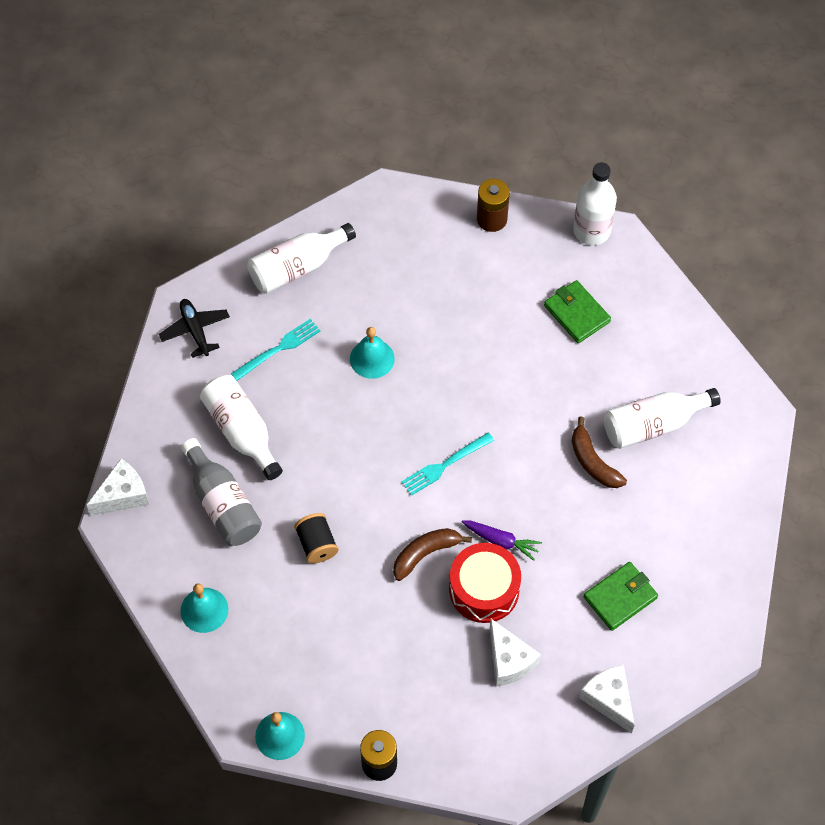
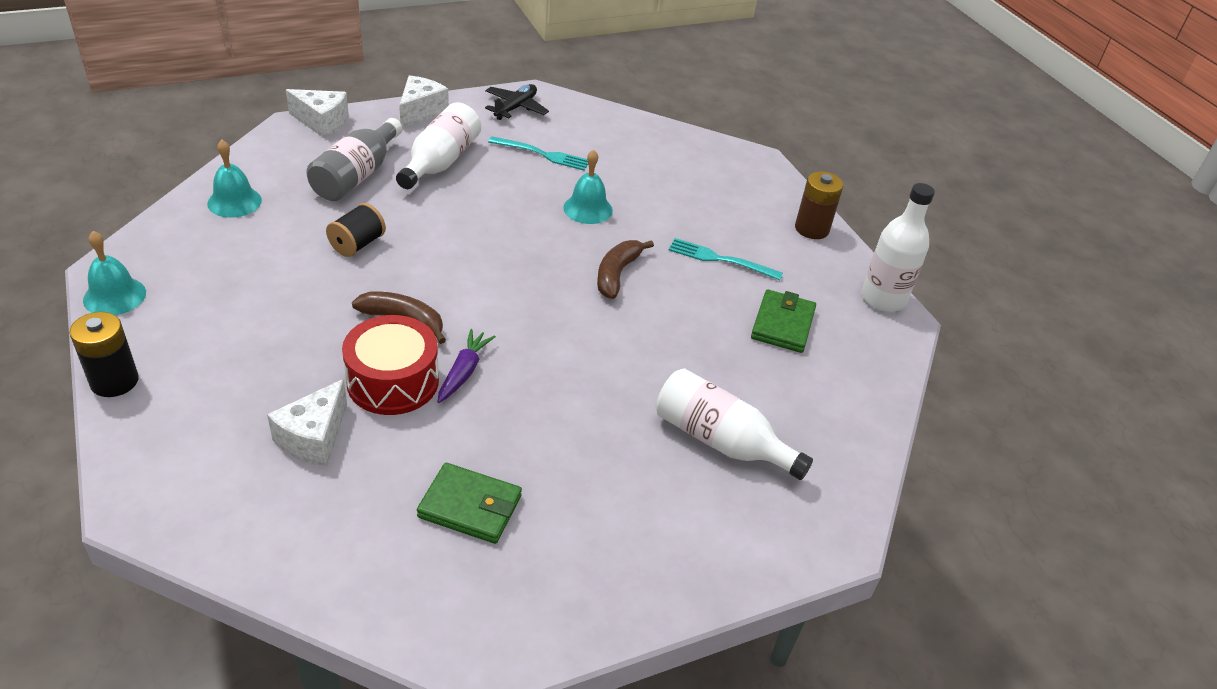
camera: 50 degrees right, 20 degrees down
white bottle [247,223,356,294] -> none
turquoise fork [401,433,494,496] -> turquoise fork moved to [669,238,783,280]
purple carrot [462,520,542,561] -> purple carrot turned 150 degrees counterclockwise [437,329,496,403]
brown banana [572,416,627,488] -> brown banana moved to [597,240,654,299]
white cheese [579,665,635,734] -> white cheese moved to [399,75,449,128]

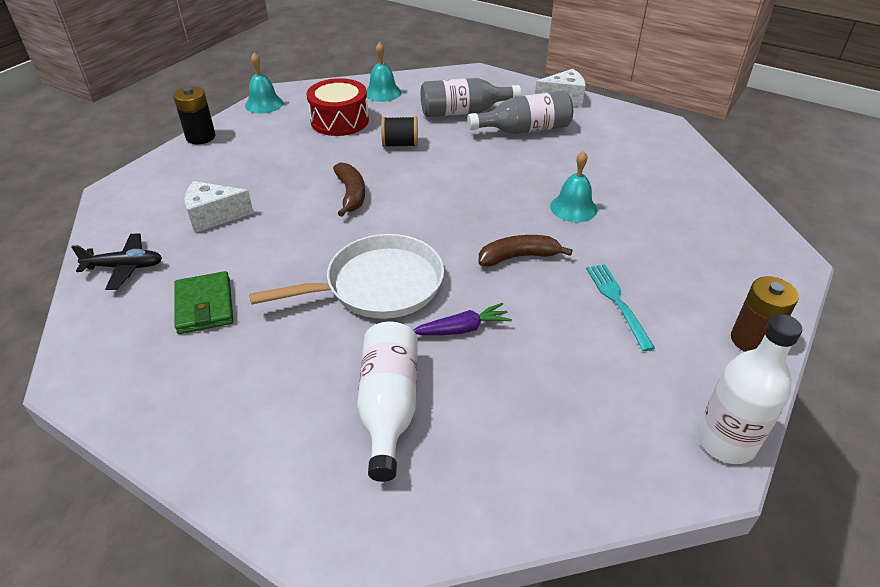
camera: 60 degrees right, 0 degrees up
white cheese [286,89,349,138] -> none
red drum [342,315,439,415] -> red drum moved to [307,78,369,136]
white bottle [396,102,481,189] -> grey bottle [467,91,573,134]
purple carrot [437,329,496,403] -> purple carrot moved to [413,303,512,335]
black plane [485,84,549,120] -> black plane moved to [71,233,162,290]
turquoise fork [488,136,588,171] -> none
green wallet [751,289,816,353] -> none
none -> white pan [249,234,444,319]

